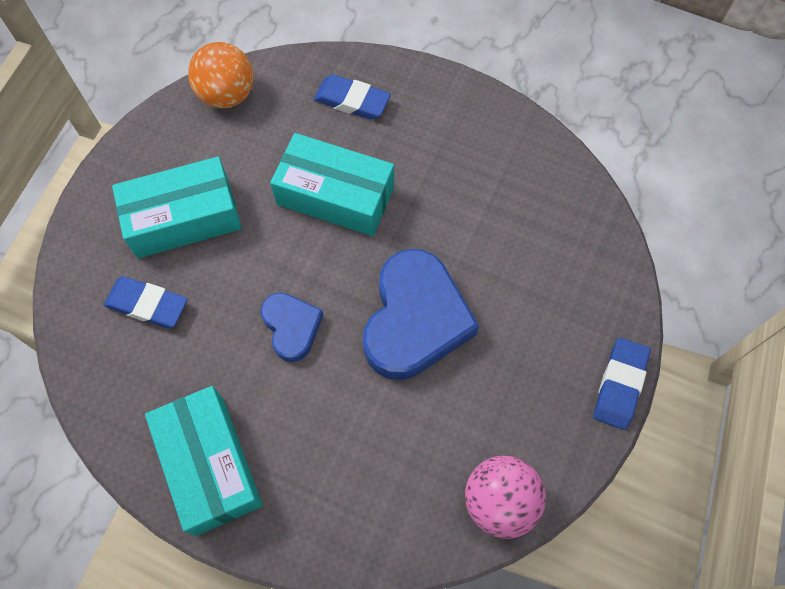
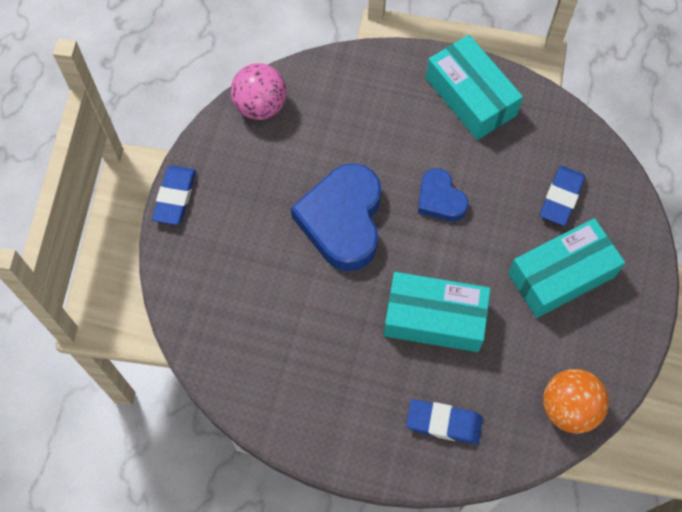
camera: 170 degrees right, 0 degrees up
blue eraser [104,276,188,328] -> blue eraser turned 75 degrees counterclockwise [540,166,585,226]

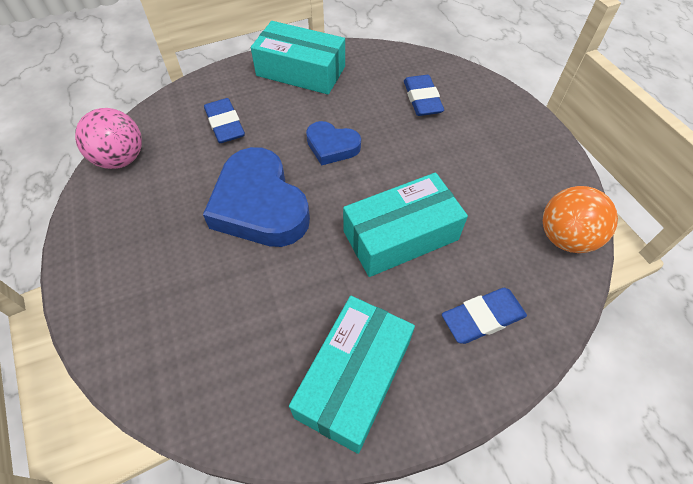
camera: 35 degrees left, 10 degrees down
blue eraser [152,165,196,225] -> blue eraser moved to [204,98,245,143]
turquoise box [508,218,625,318] -> turquoise box moved to [289,296,415,454]

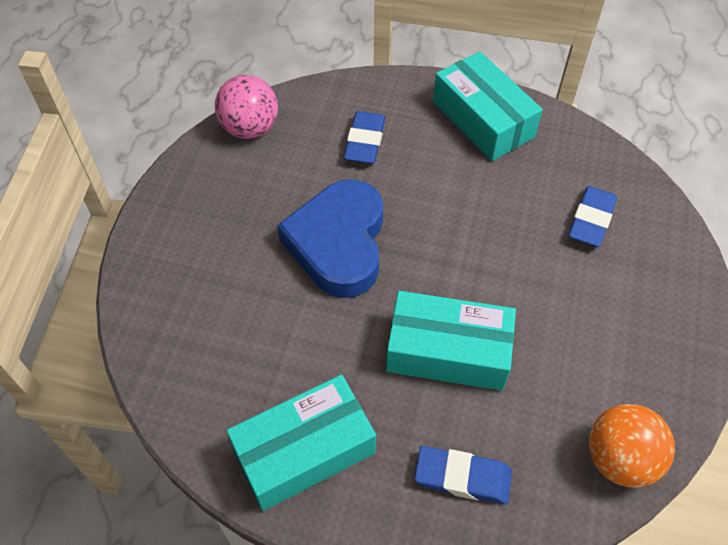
camera: 35 degrees right, 0 degrees up
blue heart [306,121,361,165] -> none

